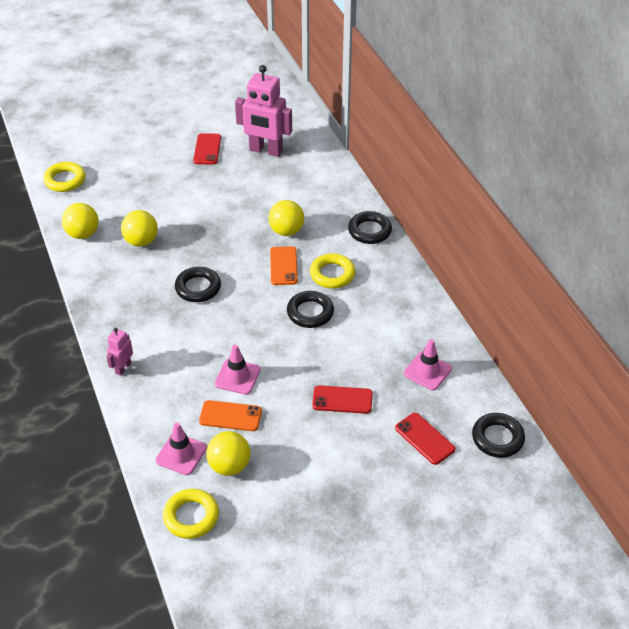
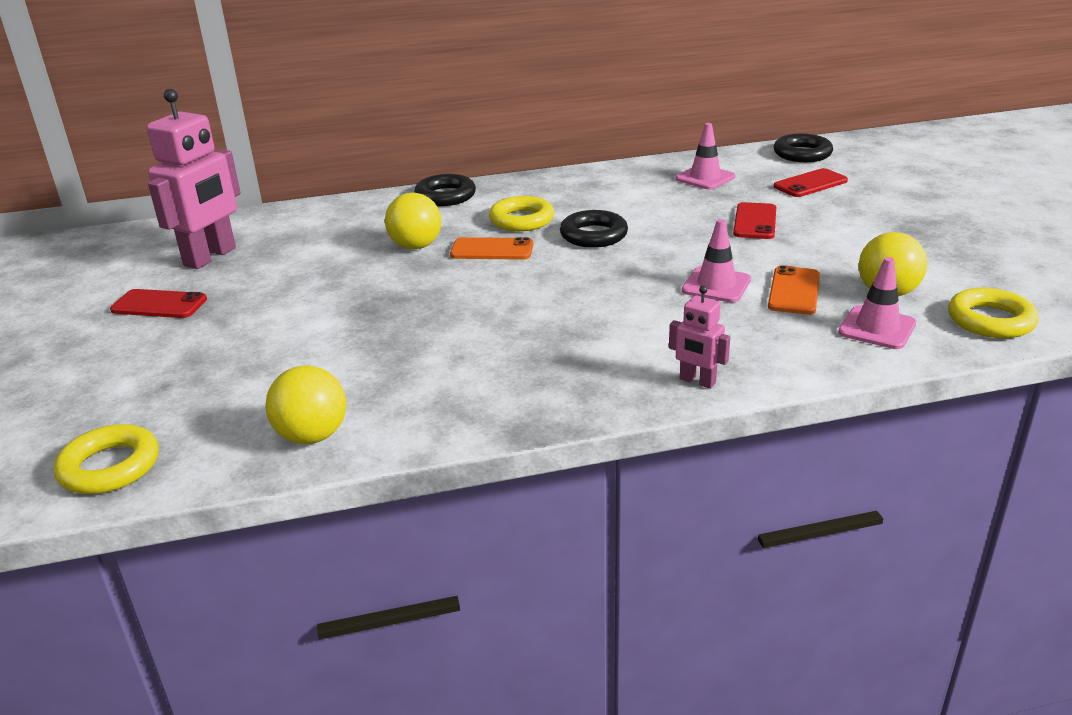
camera: 80 degrees left, 15 degrees down
yellow ball [121,210,158,247] -> none
black ring [175,267,221,302] -> none

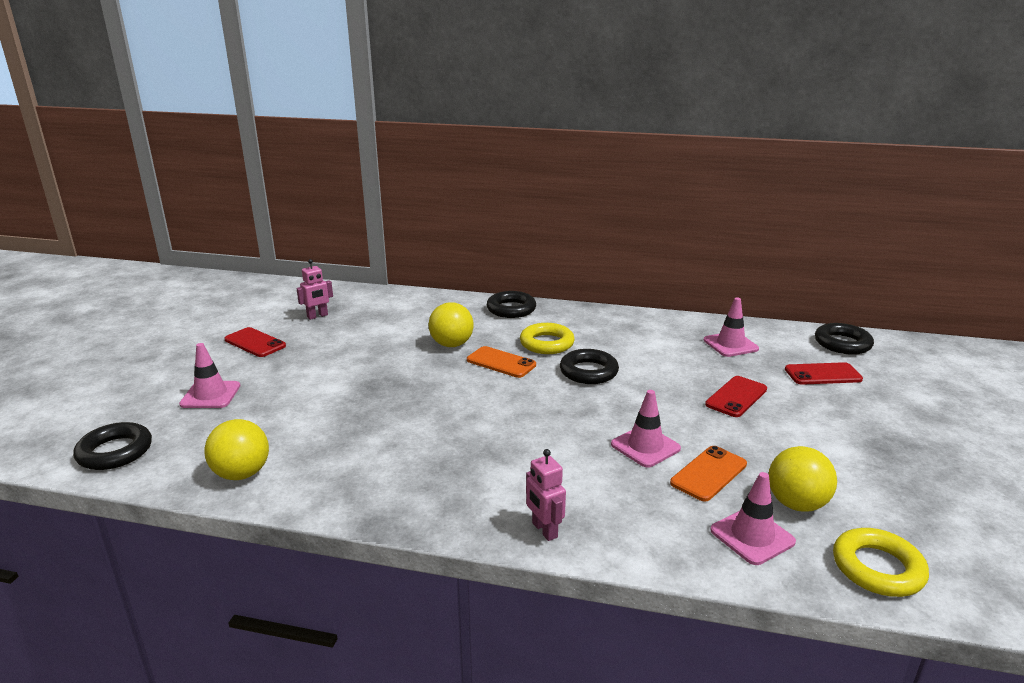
camera: 25 degrees right, 5 degrees down
yellow ring [54,424,159,494] -> black ring [73,422,152,470]
pink robot [147,89,241,269] -> pink robot [296,259,333,320], size x0.49
none -> pink traffic cone [179,343,240,408]

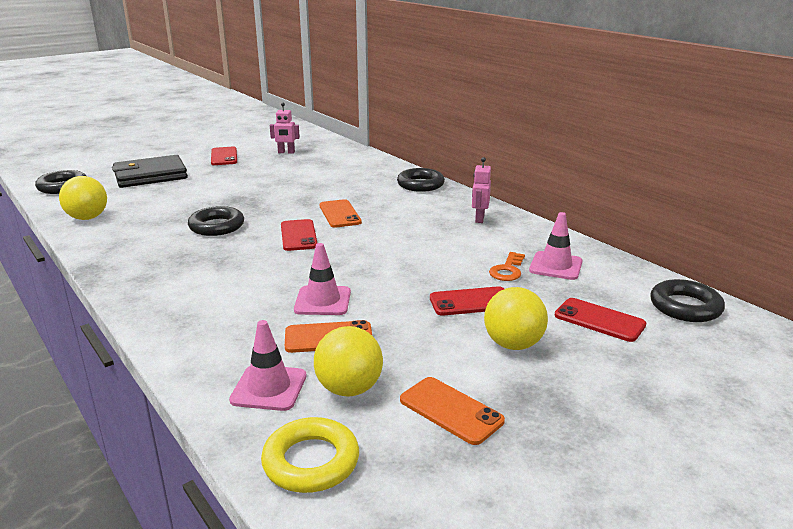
camera: 40 degrees right, 0 degrees up
pink traffic cone [179,343,240,408] -> black wallet [112,155,188,188]
yellow ball [429,302,473,347] -> yellow ball moved to [484,287,548,350]
yellow ring [520,323,575,354] -> none
pink robot [526,449,566,541] -> pink robot moved to [472,157,491,223]
black ring [560,349,619,384] -> black ring moved to [188,206,244,236]
none -> red phone [281,219,317,251]
none -> orange phone [400,377,505,445]
none -> orange key [489,252,525,281]

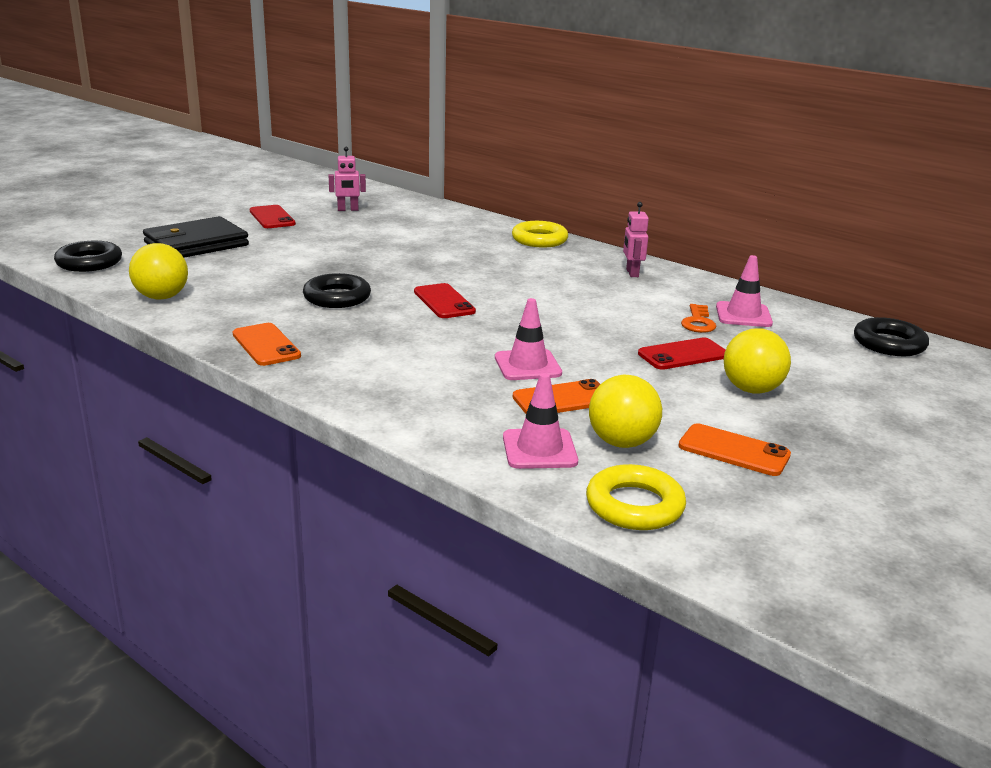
camera: 15 degrees left, 0 degrees up
orange phone [320,199,362,228] -> orange phone moved to [233,323,301,366]
black ring [397,168,445,192] -> yellow ring [512,221,568,247]
red phone [555,298,646,342] -> none

